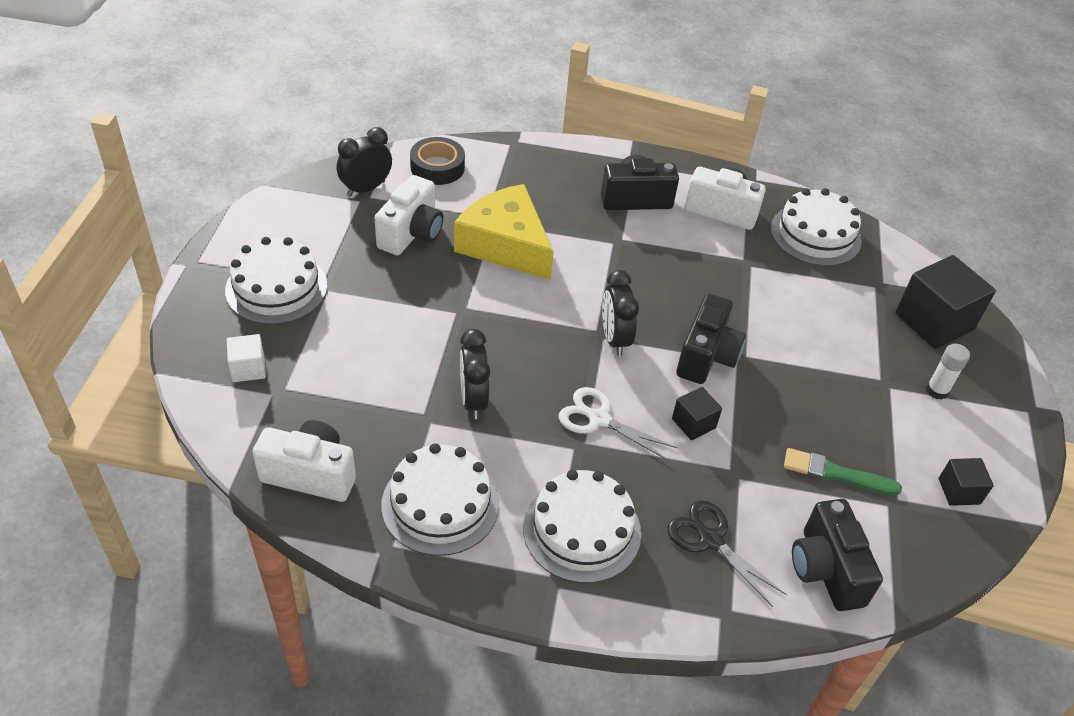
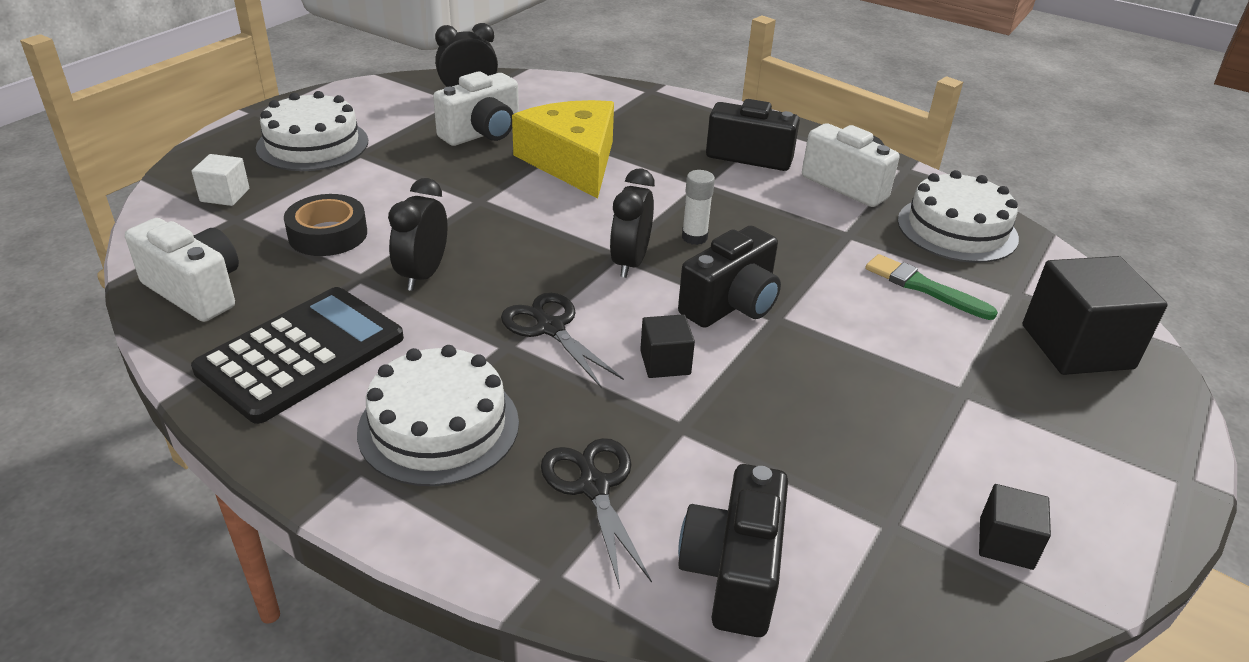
camera: 25 degrees right, 10 degrees down
white cake [382,443,499,556] -> black calculator [191,287,404,424]
black tape [410,137,465,185] -> black tape moved to [284,194,367,256]
white scissors [558,387,677,461] -> black scissors [501,293,624,388]
green brush [784,448,902,495] -> green brush moved to [865,254,998,320]
white glue stick [926,344,970,400] -> white glue stick moved to [682,170,715,245]

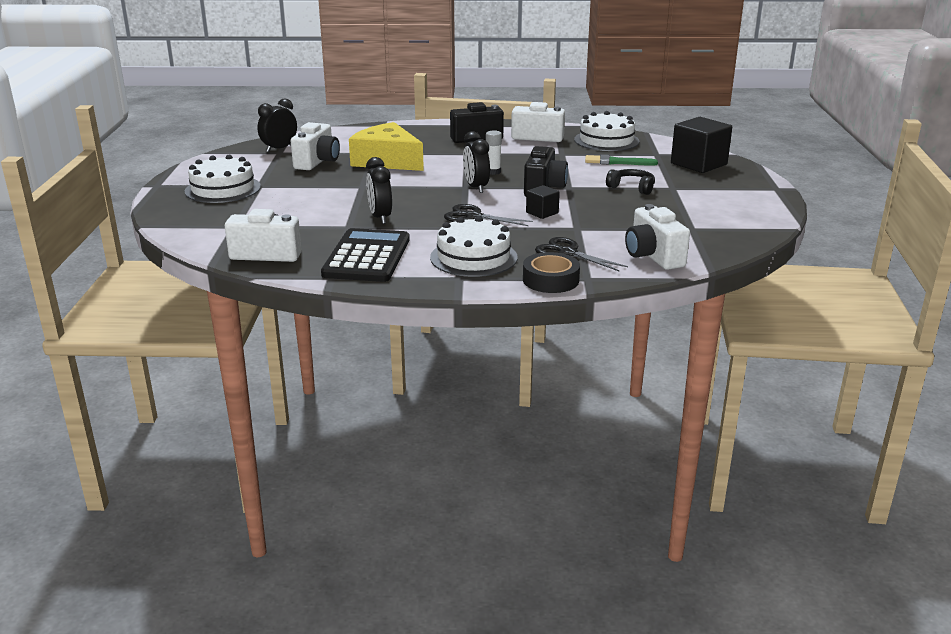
camera: 30 degrees left, 10 degrees down
white cube [191,154,249,206] -> none
black tape [284,194,367,256] -> black tape moved to [523,252,580,293]
black camera [678,464,788,637] -> white camera [625,204,690,270]
black cube [979,484,1051,570] -> none
none -> black headphones [606,169,655,195]

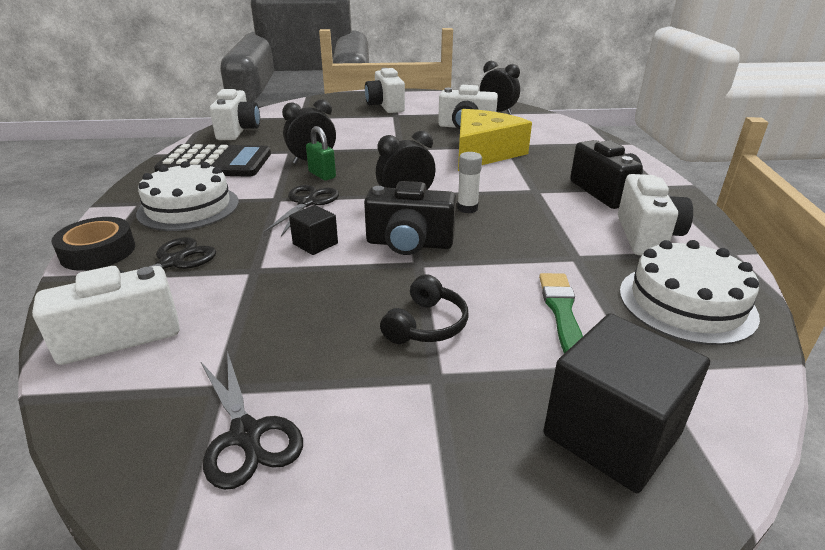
camera: 85 degrees right, 5 degrees up
white cake [185,155,261,203] -> white camera [365,68,405,113]
none -> black scissors [201,351,303,490]
none -> green padlock [306,126,336,181]

